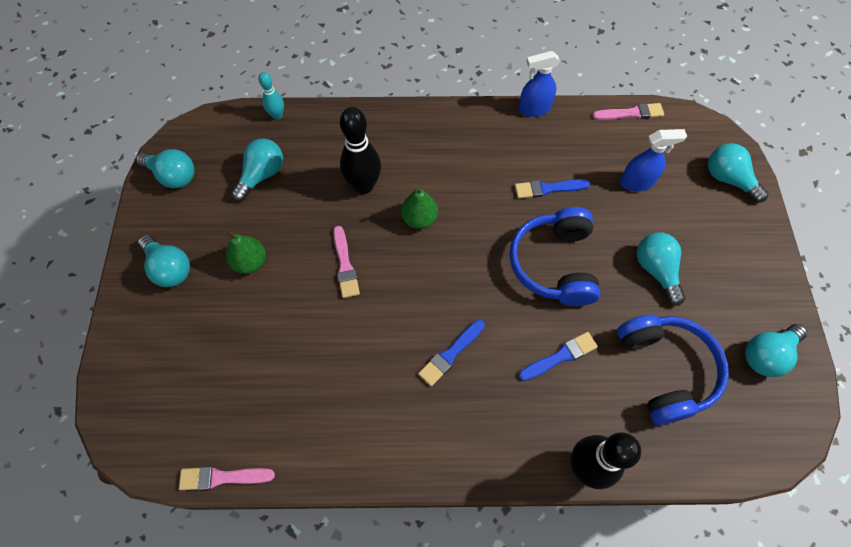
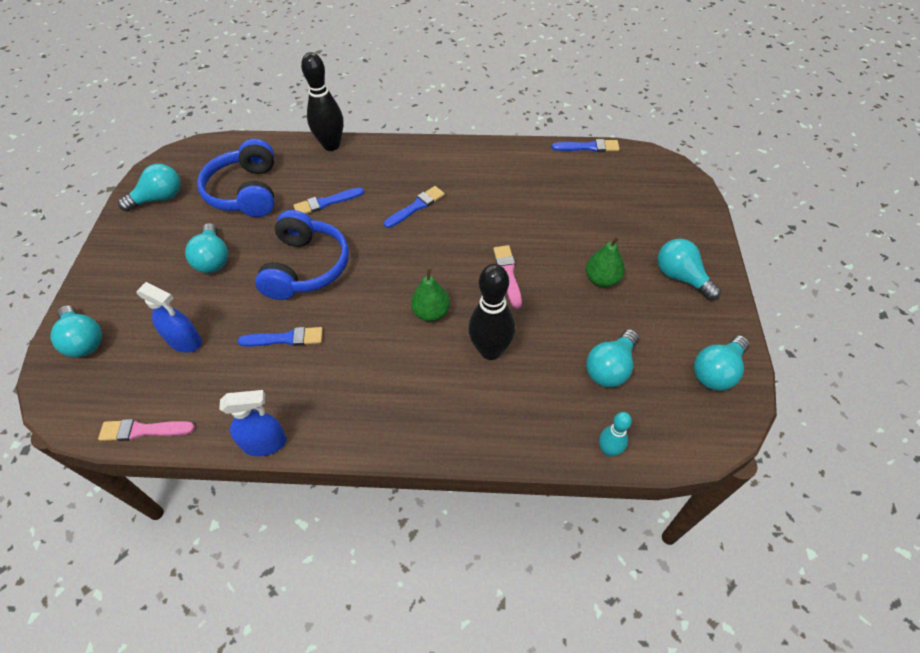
camera: 175 degrees left, 10 degrees down
turquoise light bulb [136,149,195,188] -> turquoise light bulb turned 75 degrees counterclockwise [694,335,750,391]
pink brush [179,466,275,490] -> blue brush [552,139,620,152]
blue spray bottle [620,129,687,191] -> blue spray bottle turned 150 degrees counterclockwise [136,282,202,352]

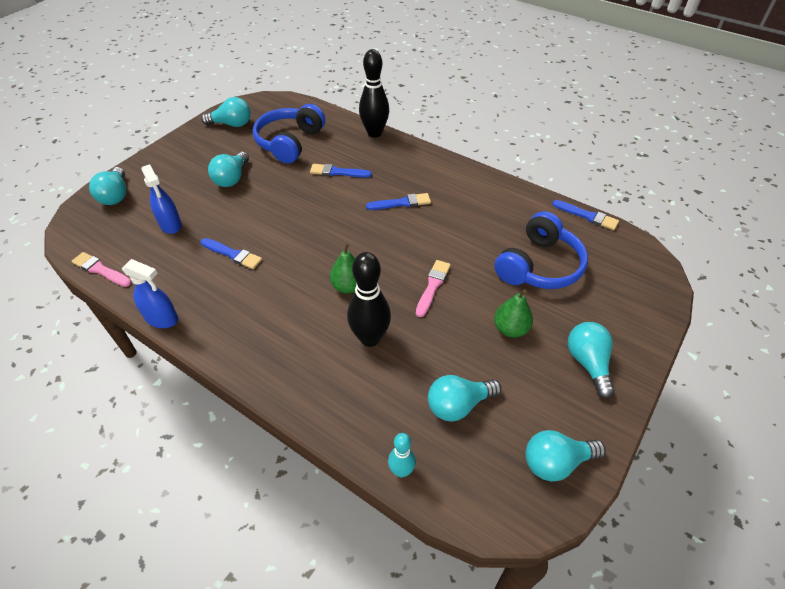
camera: 30 degrees right, 5 degrees down
blue headphones [255,210,349,300] -> blue headphones moved to [494,211,588,289]

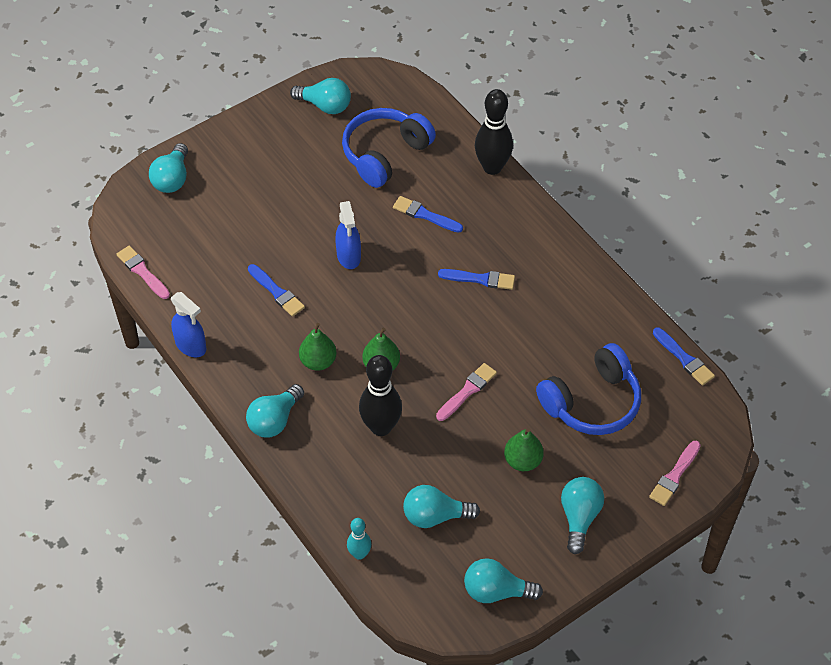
camera: 20 degrees right, 5 degrees up
blue spray bottle [141,164,182,234] -> blue spray bottle moved to [335,201,361,269]
turquoise light bulb [208,152,249,187] -> turquoise light bulb moved to [246,384,304,438]
none -> green pear [299,323,337,371]
none -> pink brush [649,441,701,506]

